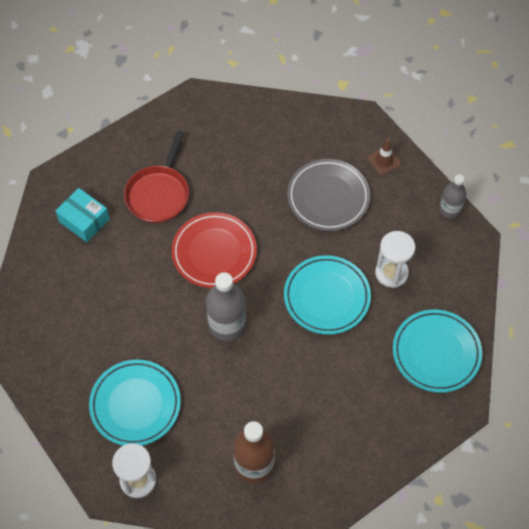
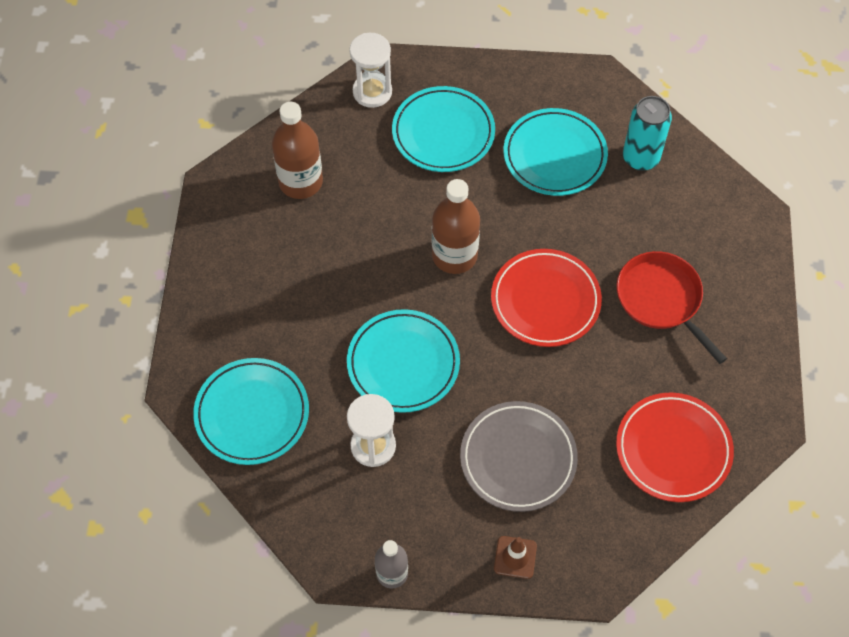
camera: 130 degrees right, 0 degrees up
turquoise box [56,188,110,242] -> none
grey bottle [206,272,246,341] -> brown bottle [432,179,480,274]
none -> turquoise plate [504,108,608,196]
none -> red plate [616,392,734,502]
none -> turquoise can [623,96,672,171]

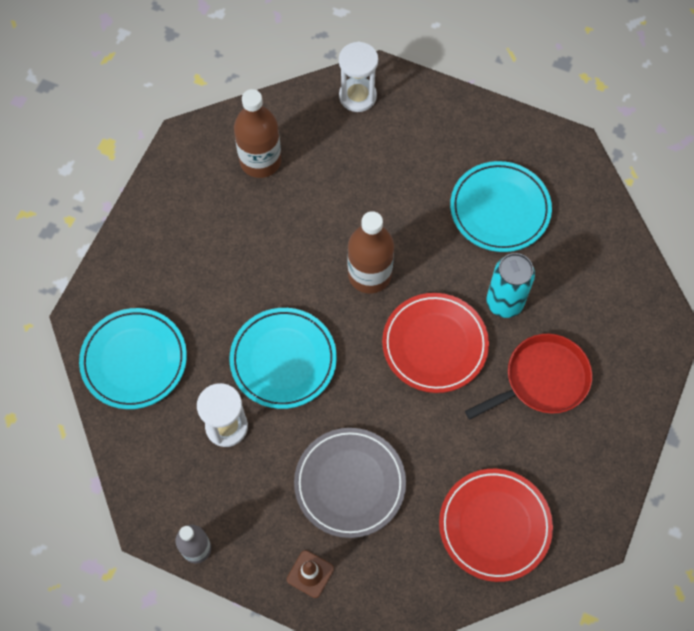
camera: 20 degrees right, 5 degrees up
turquoise plate [392,86,495,172] -> none
red pan [616,251,727,364] -> red pan turned 75 degrees clockwise [465,334,592,419]
turquoise can [623,96,672,171] -> turquoise can moved to [486,253,535,318]

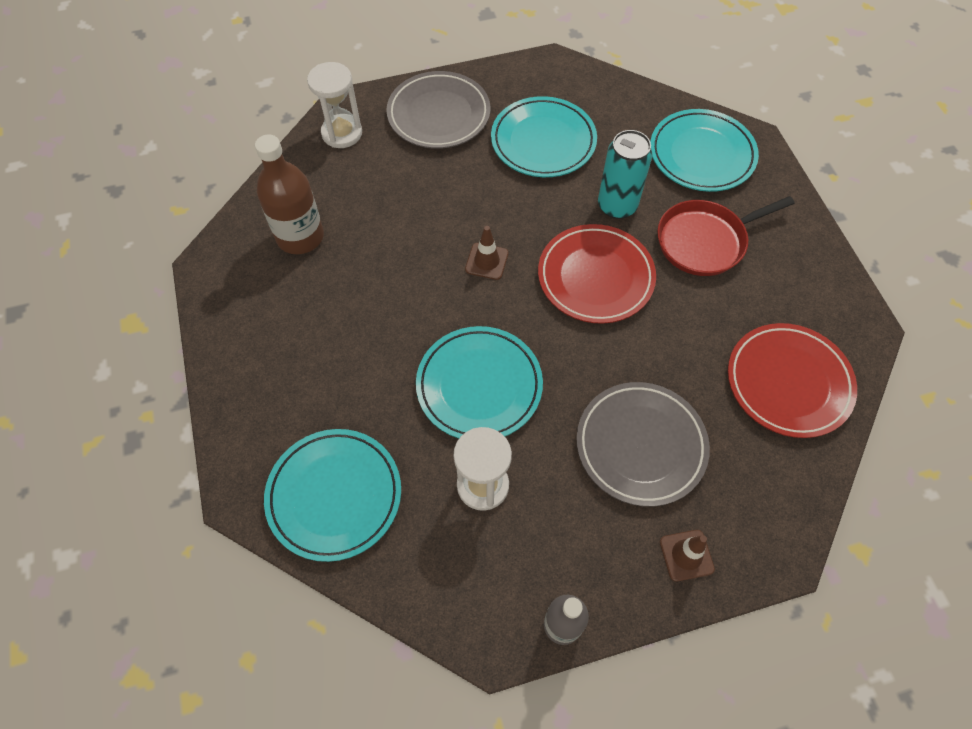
camera: 40 degrees left, 5 degrees down
brown bottle [348,211,394,294] -> brown traffic cone [465,226,509,280]
red pan [465,334,592,419] -> red pan turned 135 degrees counterclockwise [657,196,795,276]
none -> grey plate [386,71,490,149]
none -> turquoise plate [650,109,759,192]

